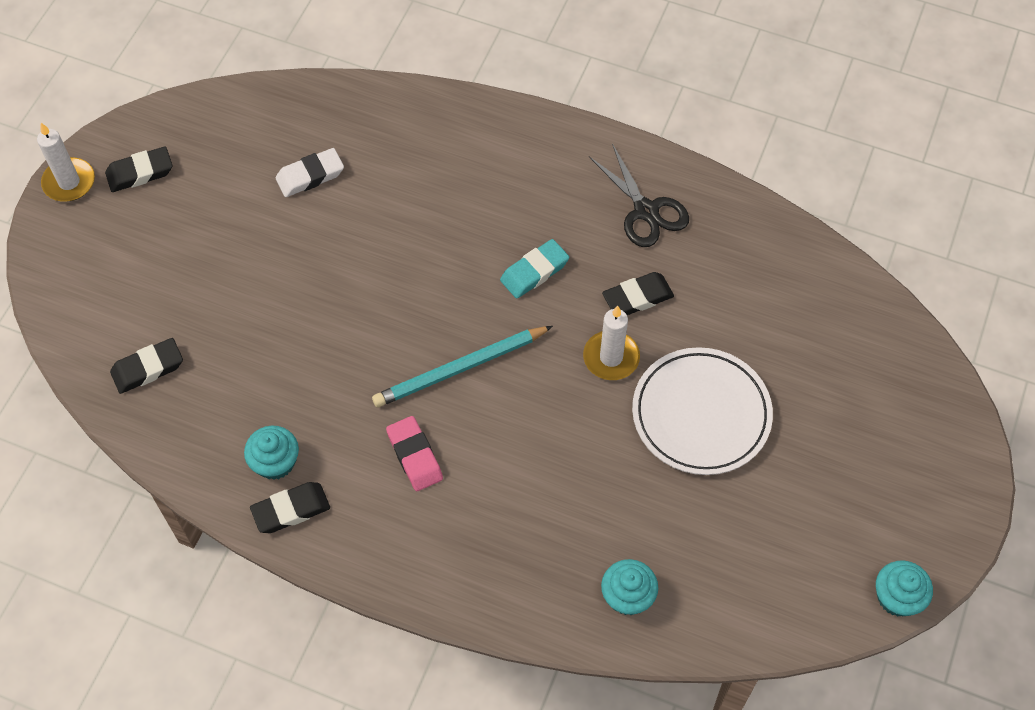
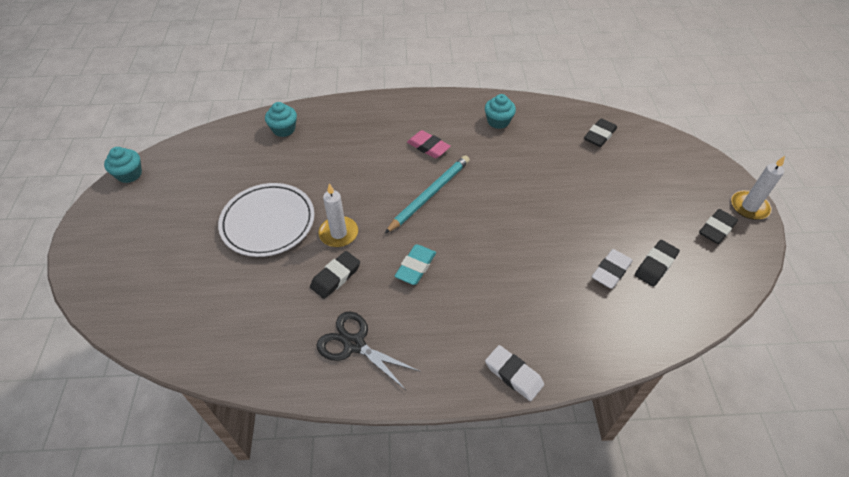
camera: 155 degrees right, 10 degrees down
black eraser [250,482,330,533] -> black eraser moved to [635,240,680,287]
none -> white eraser [485,345,544,401]

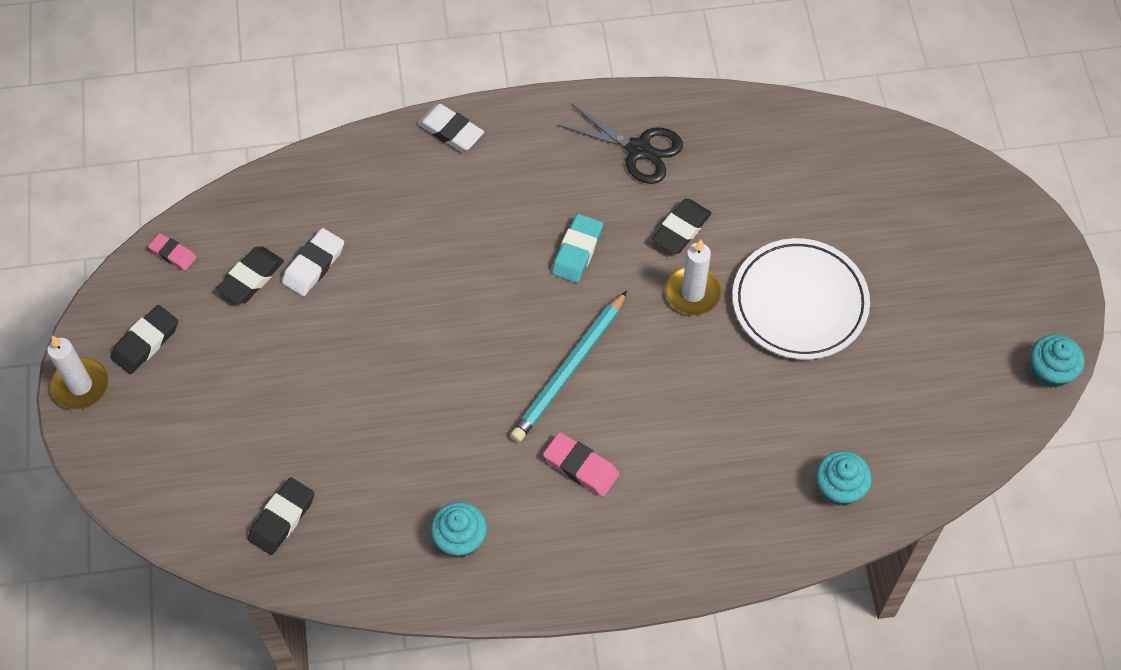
camera: 175 degrees right, 10 degrees up
none -> pink eraser [148,233,196,271]

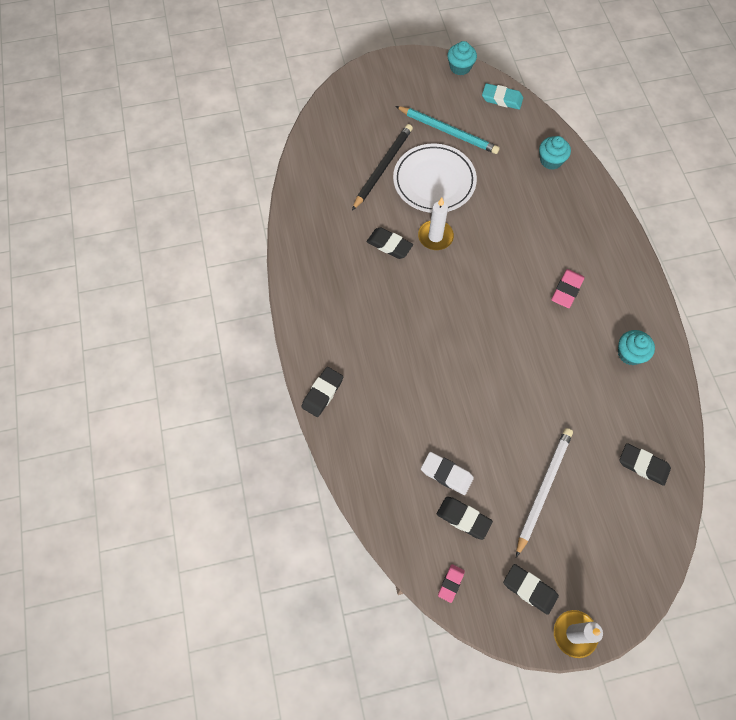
camera: 95 degrees left, 5 degrees up
white eraser [417,104,484,152] -> black eraser [301,367,343,417]
turquoise pencil [510,291,627,442] -> turquoise pencil moved to [396,106,500,154]
turquoise eraser [552,214,603,283] -> turquoise eraser moved to [482,83,523,110]
black scissors [557,103,683,184] -> none
none -> black pencil [352,124,413,211]
none -> white pencil [516,428,573,557]

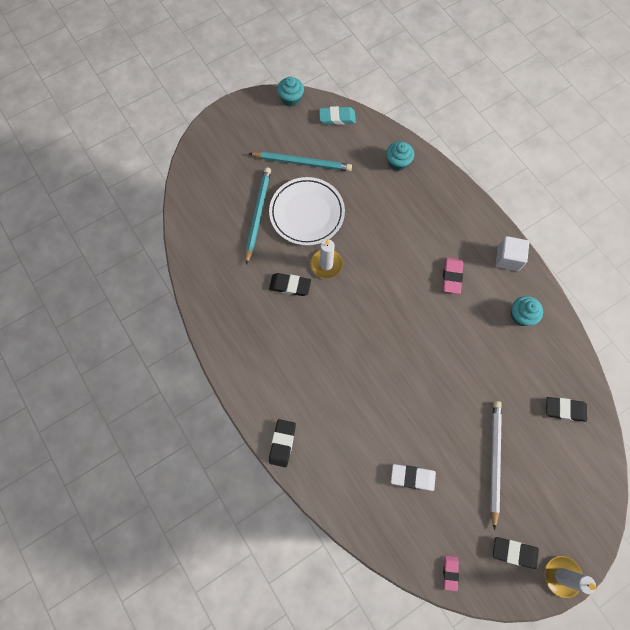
camera: 20 degrees left, 5 degrees up
black pencil [352,124,413,211] -> turquoise pencil [246,167,271,265]
black eraser [437,496,493,540] -> none
none -> white cube [496,236,529,271]

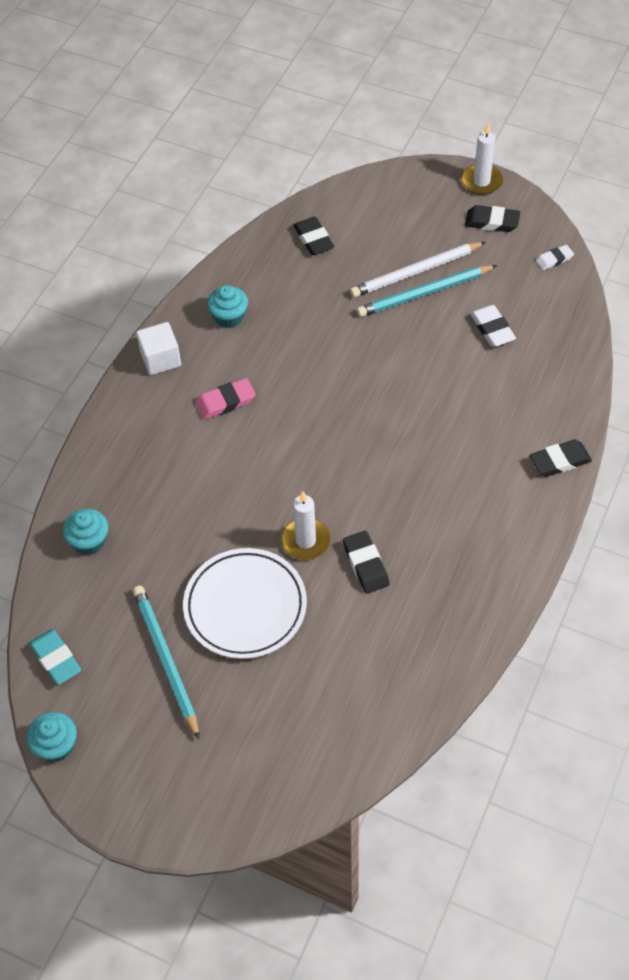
camera: 120 degrees left, 15 degrees down
turquoise pencil [246,167,271,265] -> turquoise pencil moved to [357,265,497,317]
pink eraser [443,555,459,591] -> white eraser [536,245,574,270]
black eraser [493,537,539,569] -> black eraser turned 60 degrees counterclockwise [465,205,520,232]

